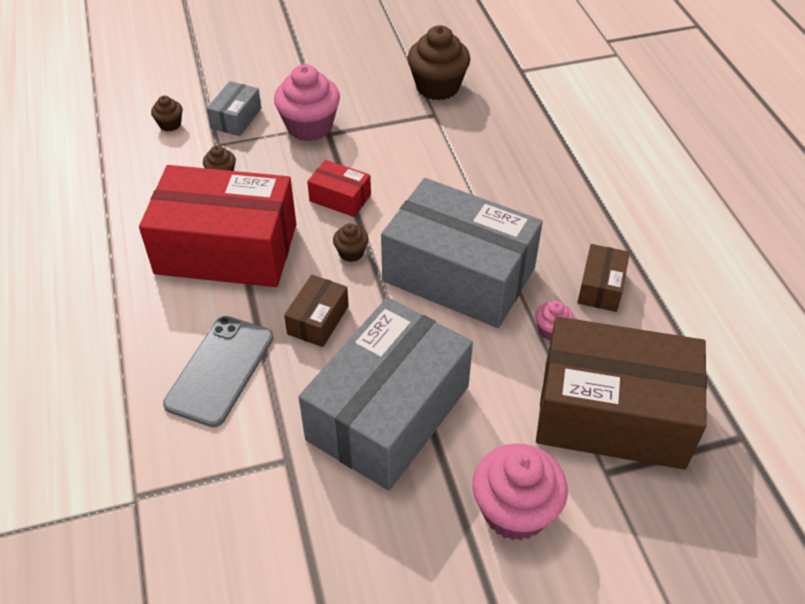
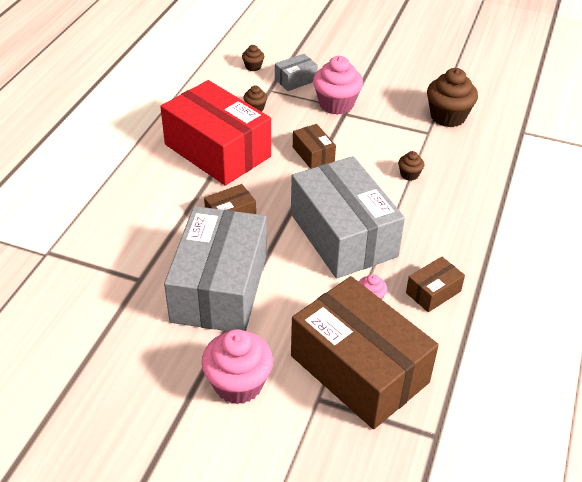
camera: 35 degrees right, 5 degrees down
grey phone [163,316,273,427] -> none
grey box [299,297,473,491] -> grey box turned 60 degrees counterclockwise [164,206,267,331]
red box [307,160,371,217] -> brown box [293,124,336,169]
brown cupcake [333,223,368,262] -> brown cupcake moved to [398,151,424,181]

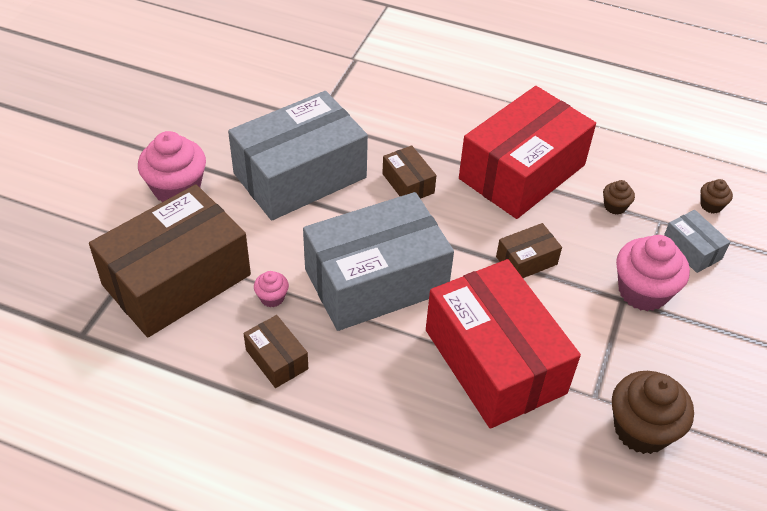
camera: 90 degrees right, 5 degrees up
grey box [164,206,267,331] -> grey box turned 45 degrees counterclockwise [228,91,368,221]
brown cupcake [398,151,424,181] -> red box [426,259,581,429]

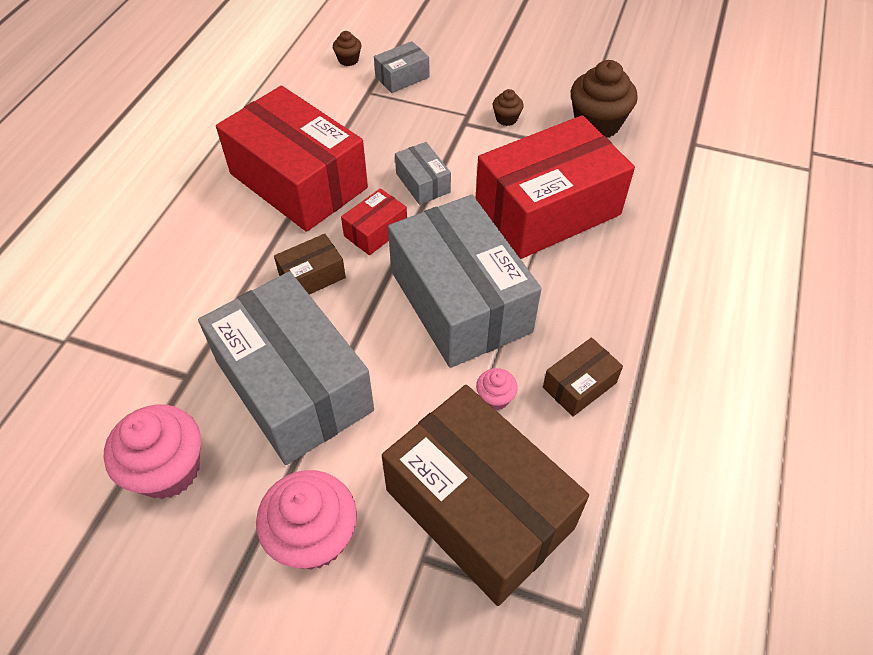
camera: 90 degrees left, 5 degrees up
brown box [496,223,562,278] -> grey box [395,142,451,205]
brown cupcake [603,180,635,215] -> brown cupcake moved to [493,89,524,126]
pink cupcake [616,235,690,311] -> pink cupcake moved to [103,404,201,499]
none -> red box [341,188,407,255]

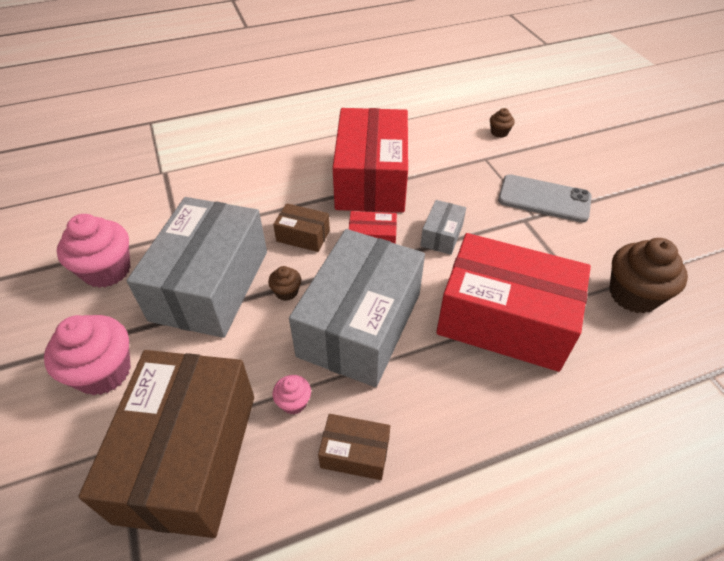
camera: 50 degrees right, 5 degrees down
grey box [374,41,429,93] -> none
brown cupcake [493,89,524,126] -> brown cupcake moved to [268,266,301,301]
none -> grey phone [498,174,592,223]

